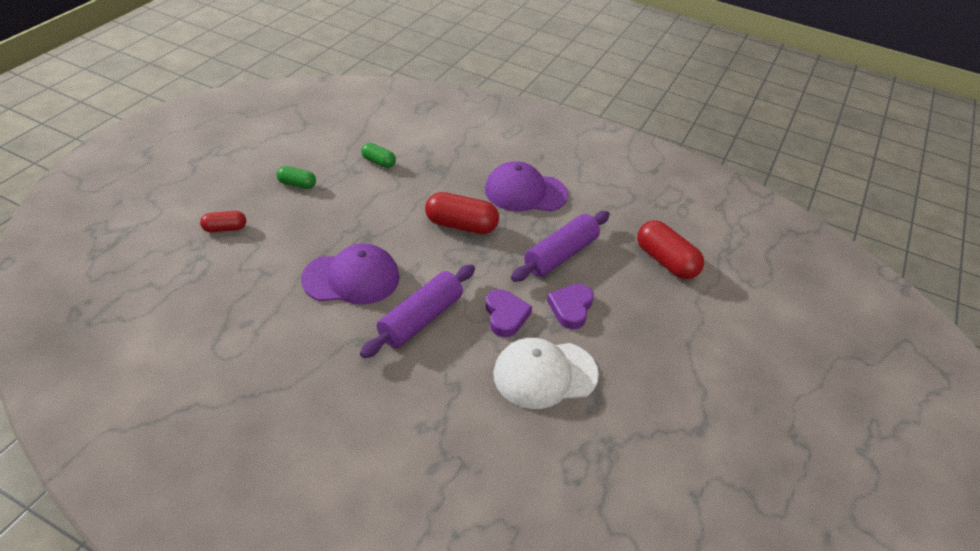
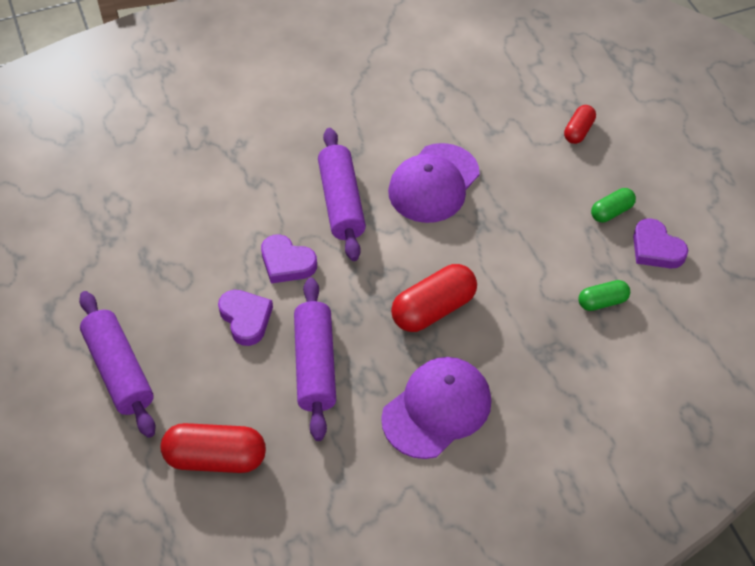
camera: 135 degrees right, 10 degrees up
white cap [493,338,599,409] -> none
none -> purple rolling pin [79,291,156,438]
none -> purple heart [633,218,688,268]

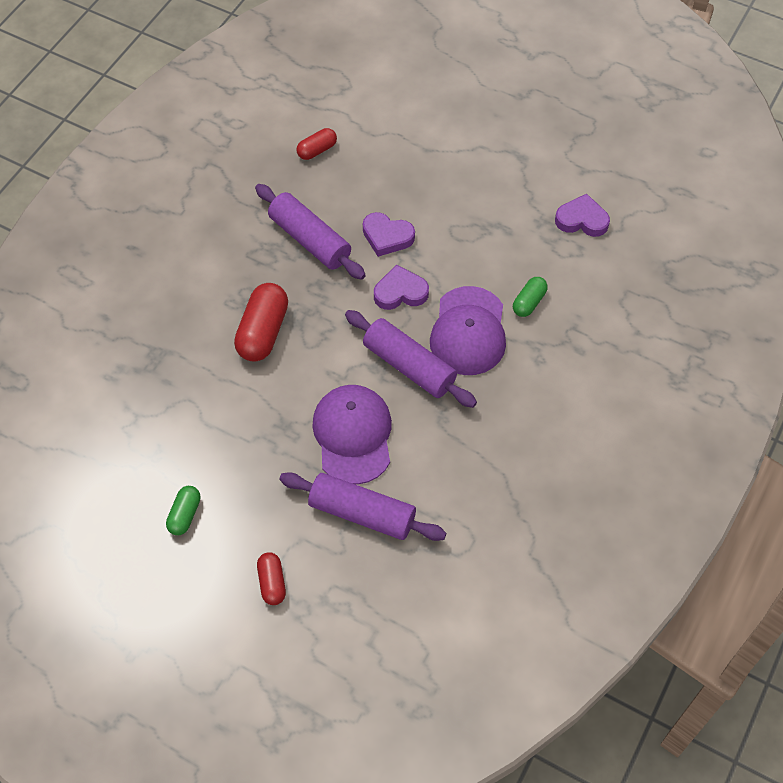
camera: 140 degrees right, 5 degrees up
purple rolling pin [79,291,156,438] -> purple rolling pin moved to [279,472,446,541]
red capsule [161,423,266,473] -> red capsule [296,128,337,160], size x0.56
purple cap [381,357,491,459] -> purple cap moved to [430,286,506,375]
green capsule [578,280,630,311] -> green capsule moved to [513,277,548,317]
purple heart [633,218,688,268] -> purple heart moved to [555,194,610,237]

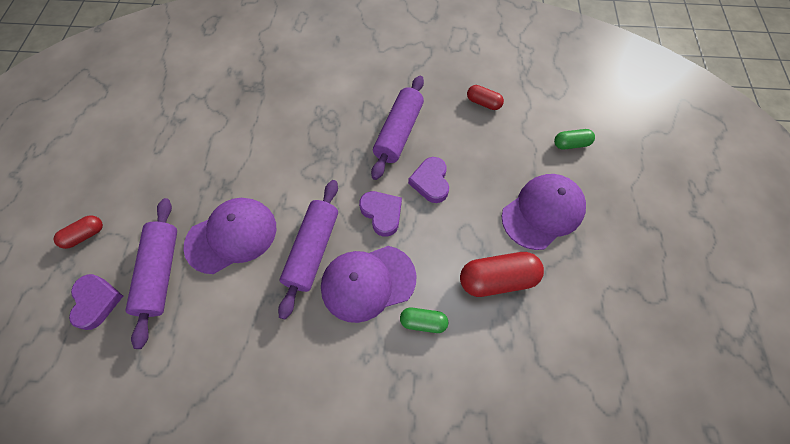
camera: 65 degrees right, 5 degrees up
green capsule [166,486,201,535] -> green capsule moved to [554,129,595,150]
red capsule [234,283,288,362] -> red capsule moved to [460,252,544,297]
purple heart [555,194,610,237] -> purple heart moved to [69,274,123,330]
none -> purple cap [501,174,586,250]

